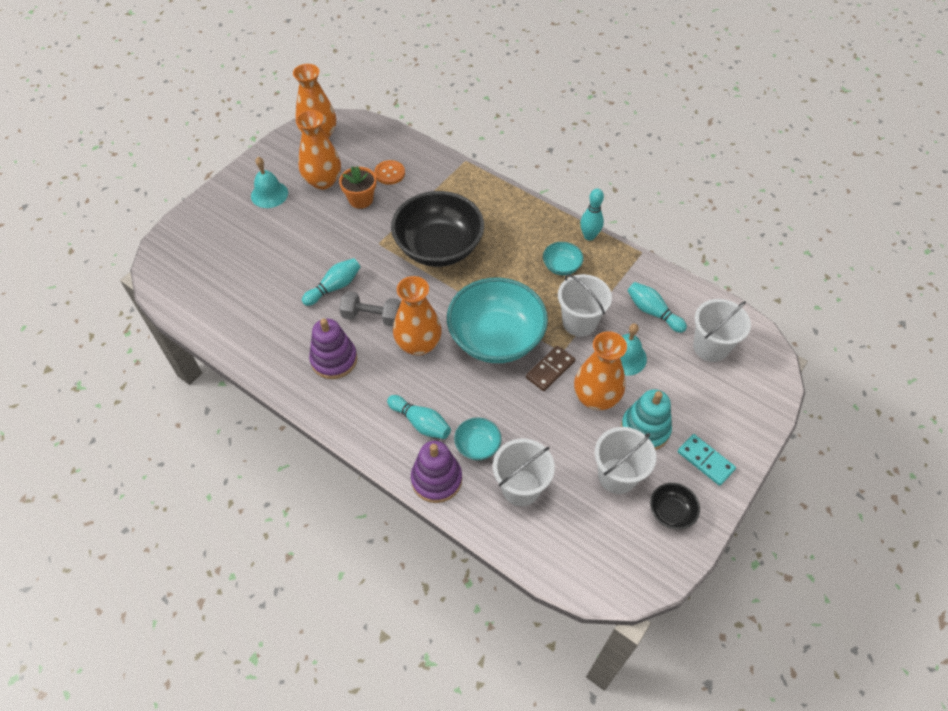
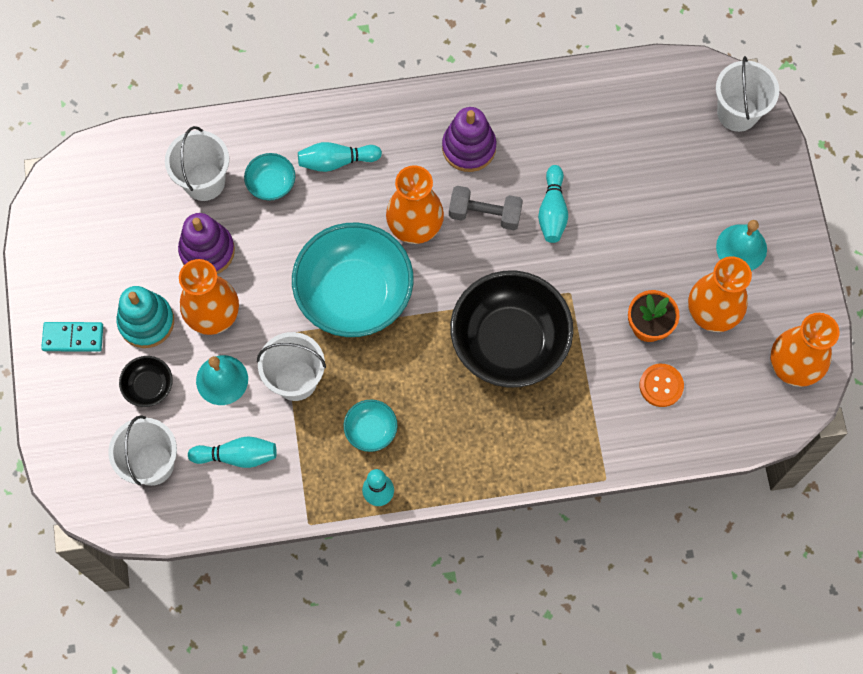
camera: 135 degrees right, 15 degrees up
grey dumbbell [339,291,401,327] -> grey dumbbell turned 45 degrees clockwise [449,186,523,230]
purple stacking toy [411,441,462,503] -> purple stacking toy moved to [178,213,235,274]
brown domino [526,346,575,391] -> none
white bucket [595,427,656,494] -> white bucket moved to [716,56,779,132]
black bowl [650,483,700,530] -> black bowl moved to [119,356,173,407]

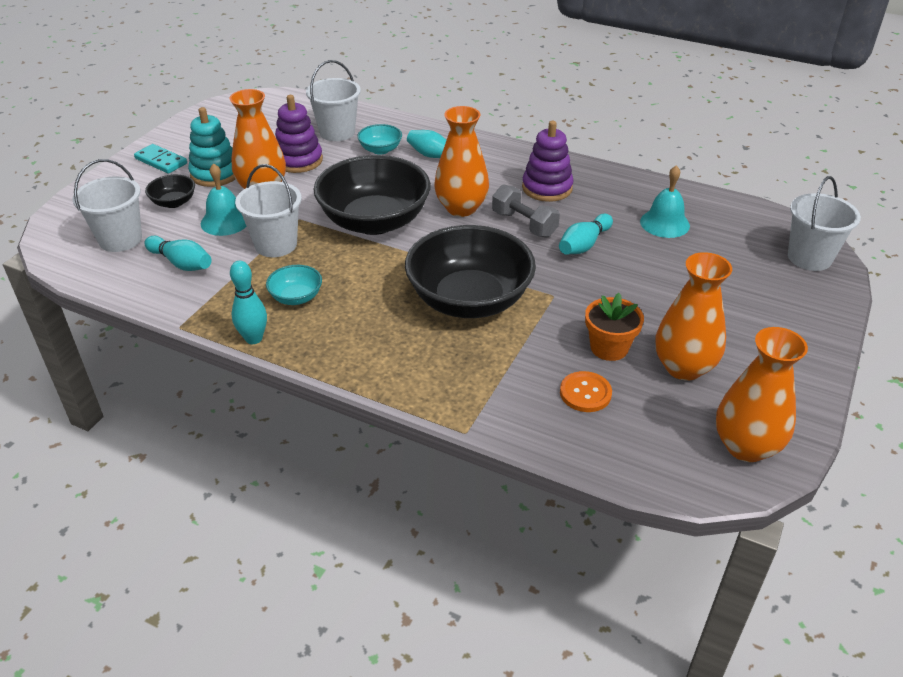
camera: 35 degrees right, 30 degrees down
turquoise bowl [292,223,414,337] -> black bowl [314,155,431,235]
turquoise bell [716,220,767,271] -> turquoise bell moved to [640,165,690,238]

